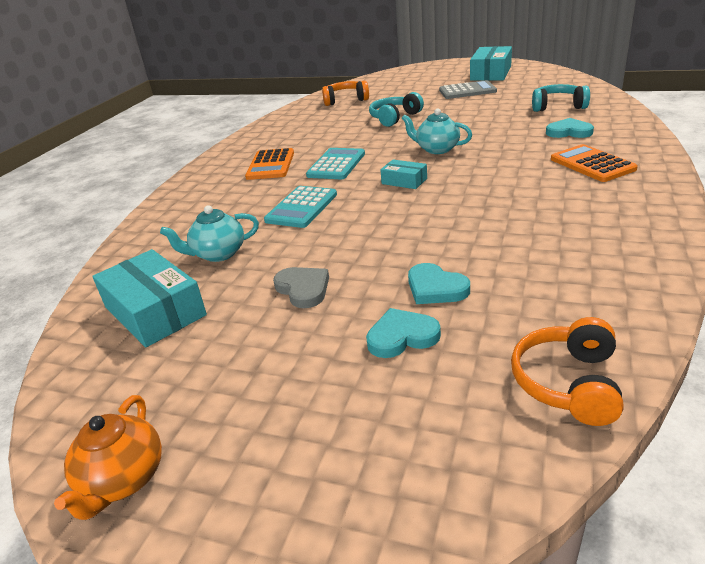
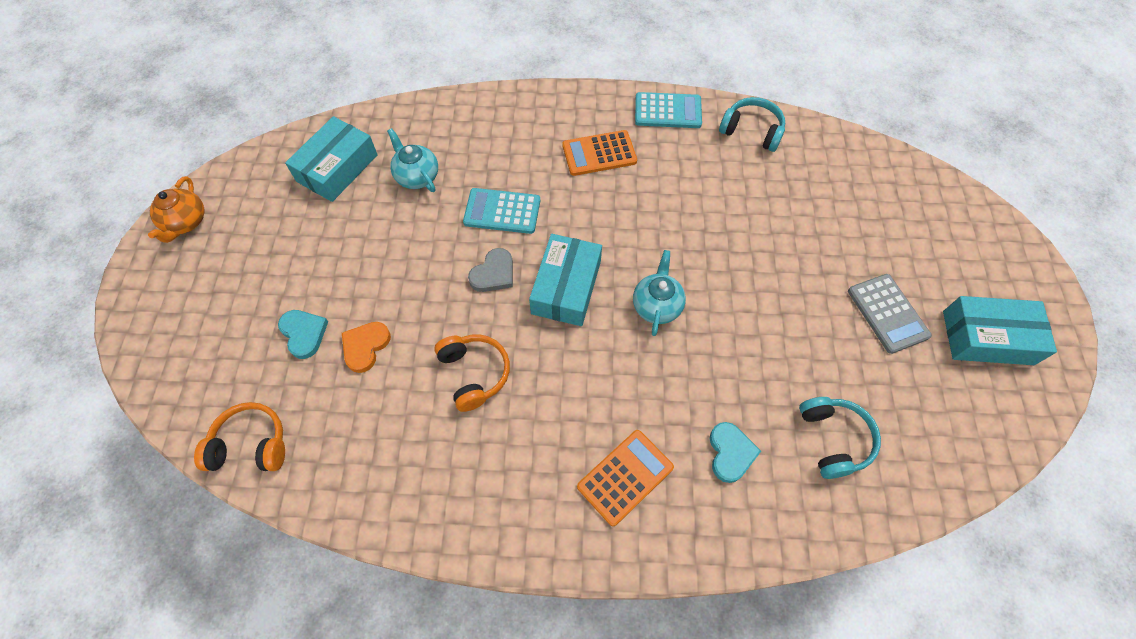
camera: 70 degrees right, 30 degrees up
orange teapot [54,395,162,520] -> orange teapot turned 75 degrees counterclockwise [148,176,204,243]
grey heart [273,267,329,308] -> grey heart moved to [468,248,513,292]
turquoise calculator [306,148,365,179] -> turquoise calculator moved to [635,92,702,128]
orange headphones [322,80,369,106] -> orange headphones moved to [434,334,510,412]
turquoise headphones [369,92,424,127] -> turquoise headphones moved to [719,97,785,152]
turquoise box [380,160,427,189] -> turquoise box [529,234,602,326], size x1.88
turquoise heart [408,263,470,304] -> orange heart [342,322,391,373]

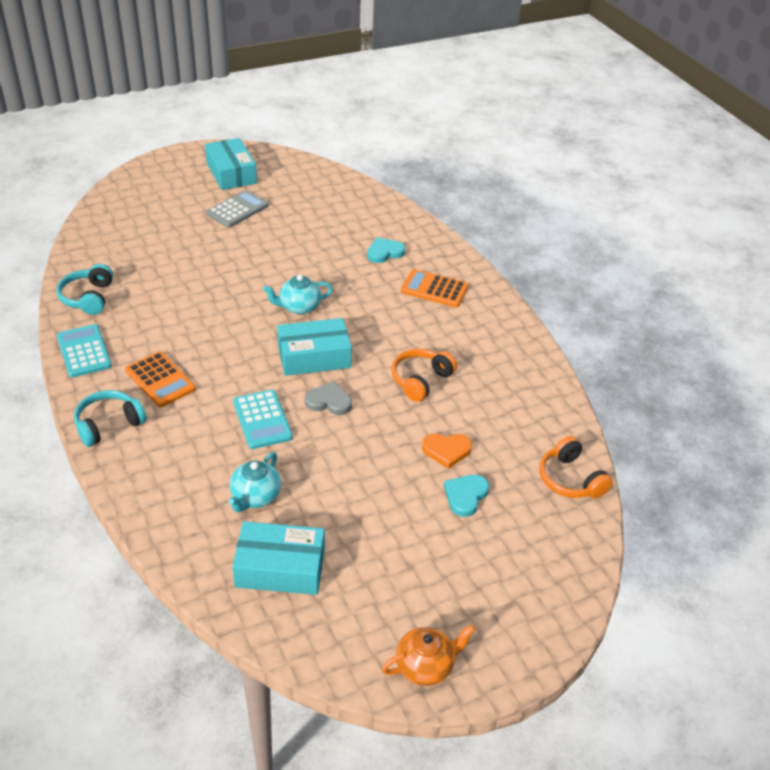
camera: 120 degrees left, 20 degrees down
turquoise headphones [799,397,881,479] -> turquoise headphones moved to [74,390,147,447]

